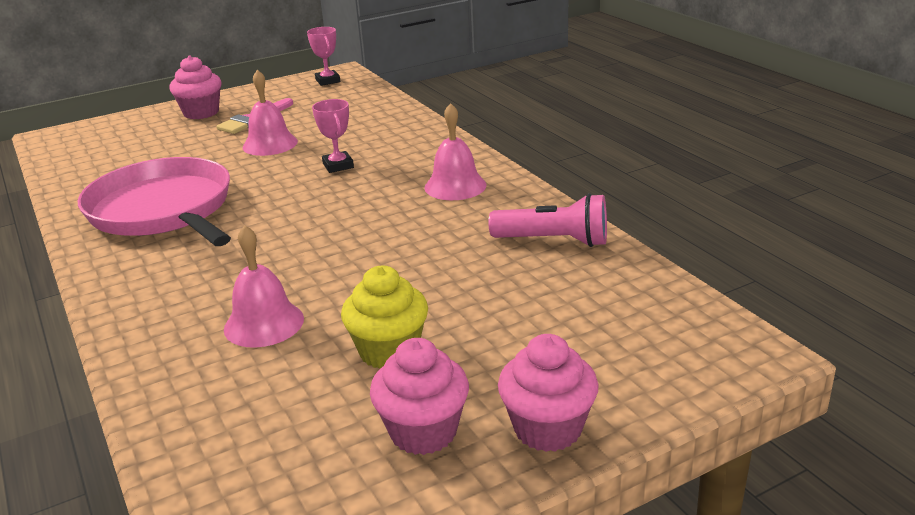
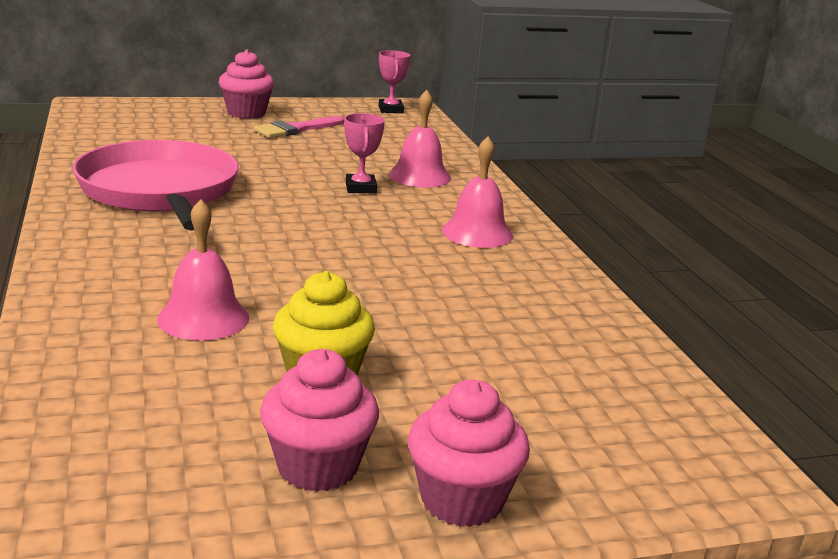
camera: 10 degrees right, 5 degrees down
pink bell [242,70,298,156] -> pink bell moved to [389,90,451,187]
pink flashlight [488,193,607,247] -> none

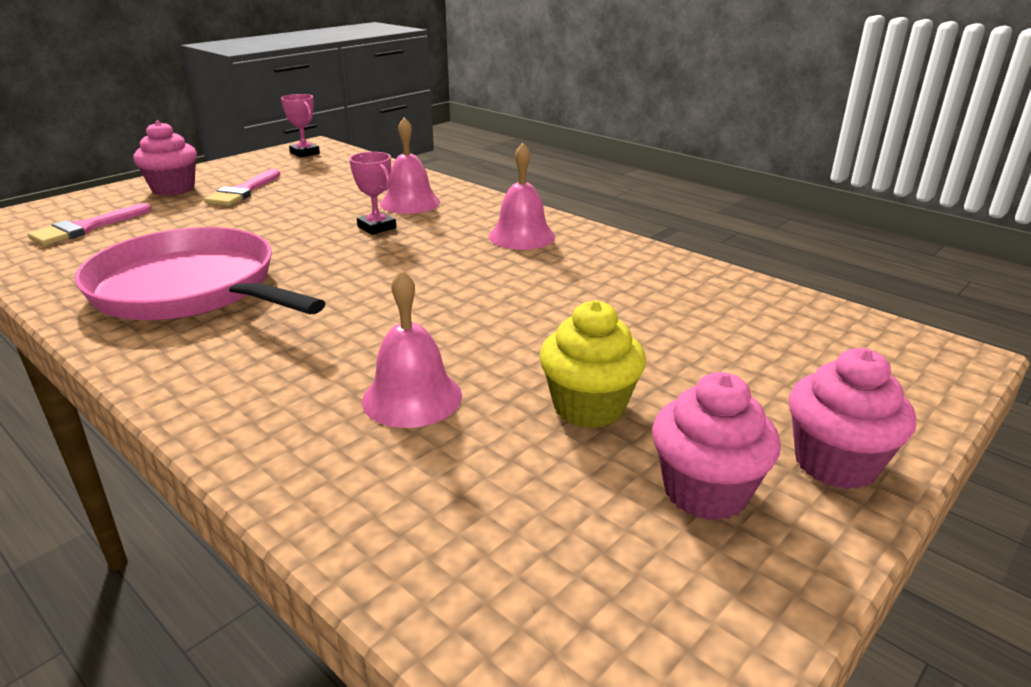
camera: 30 degrees left, 5 degrees up
none -> pink brush [28,203,152,245]

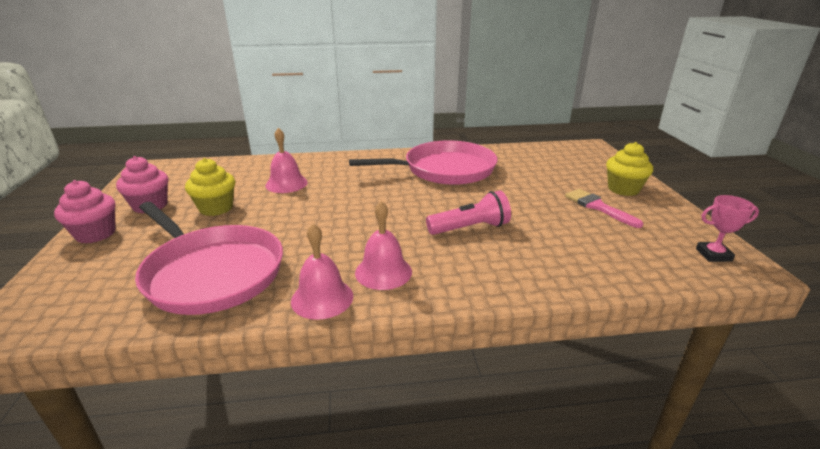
camera: 130 degrees right, 0 degrees up
pink brush [28,203,152,245] -> none
pink cupcake [133,121,197,196] -> yellow cupcake [606,142,653,196]
pink trophy [349,152,397,235] -> pink flashlight [426,190,511,235]
pink bell [380,117,440,214] -> pink bell moved to [291,224,353,320]
none -> pink pan [135,202,283,315]

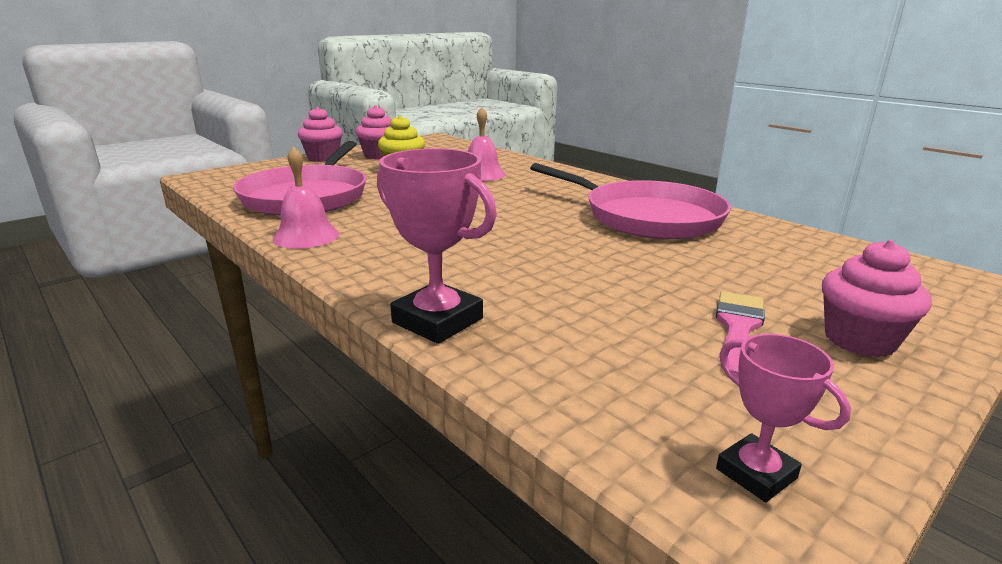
camera: 55 degrees right, 5 degrees down
pink bell [355,201,412,290] -> none
pink flashlight [426,190,511,235] -> none
yellow cupcake [606,142,653,196] -> pink cupcake [822,240,932,357]
none -> pink trophy [377,148,497,344]

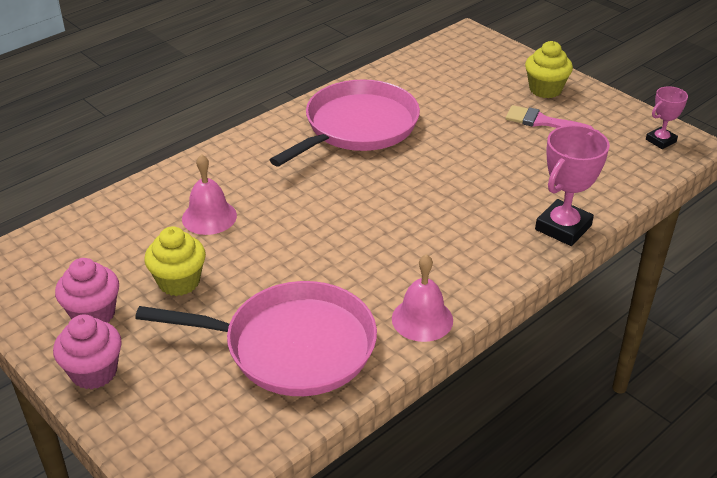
camera: 90 degrees left, 15 degrees up
pink cupcake [822,240,932,357] -> yellow cupcake [525,41,573,98]

